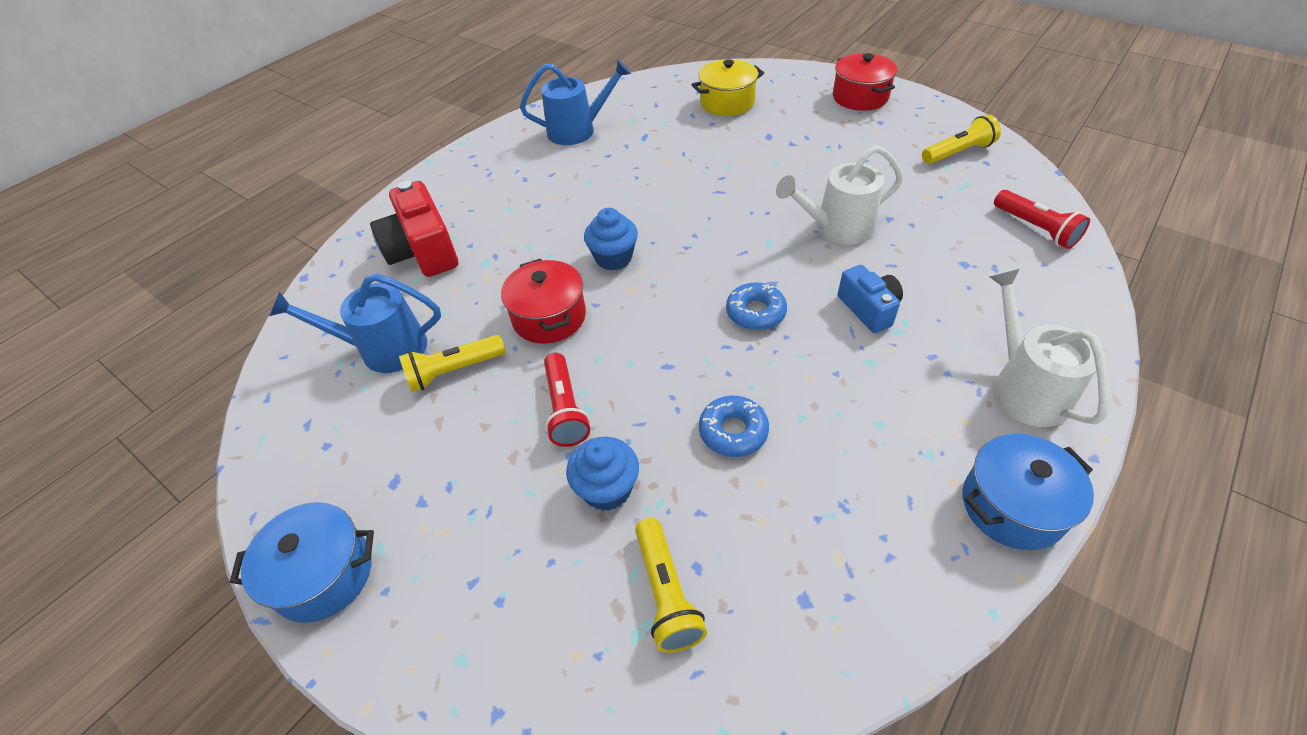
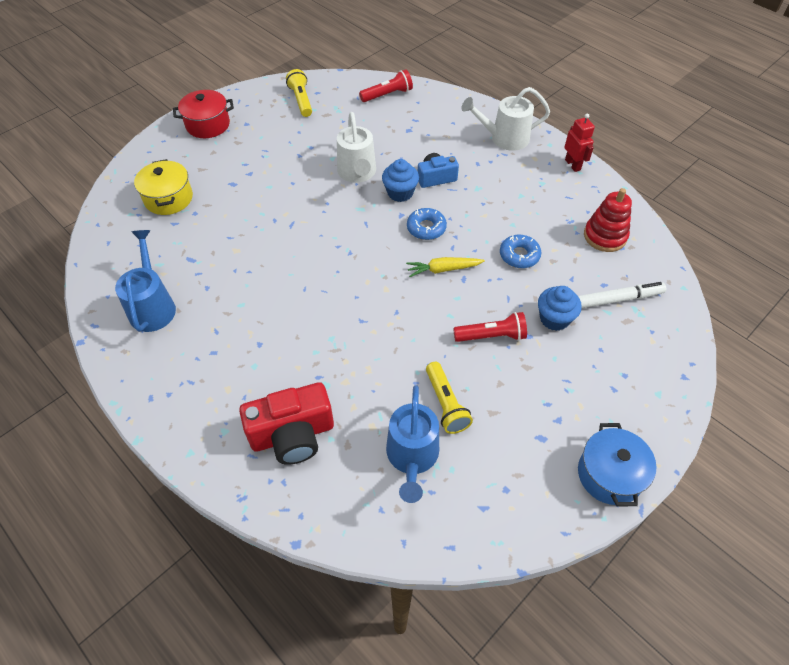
camera: 85 degrees left, 5 degrees up
red pot [501,259,586,344] -> none
blue cupcake [584,208,638,270] -> blue cupcake moved to [382,159,419,202]
yellow flashlight [635,518,707,653] -> white marker [578,282,666,308]
blue pot [963,434,1094,550] -> red robot [564,114,595,172]
none -> yellow carrot [406,257,485,277]
none -> red stacking toy [584,188,632,252]

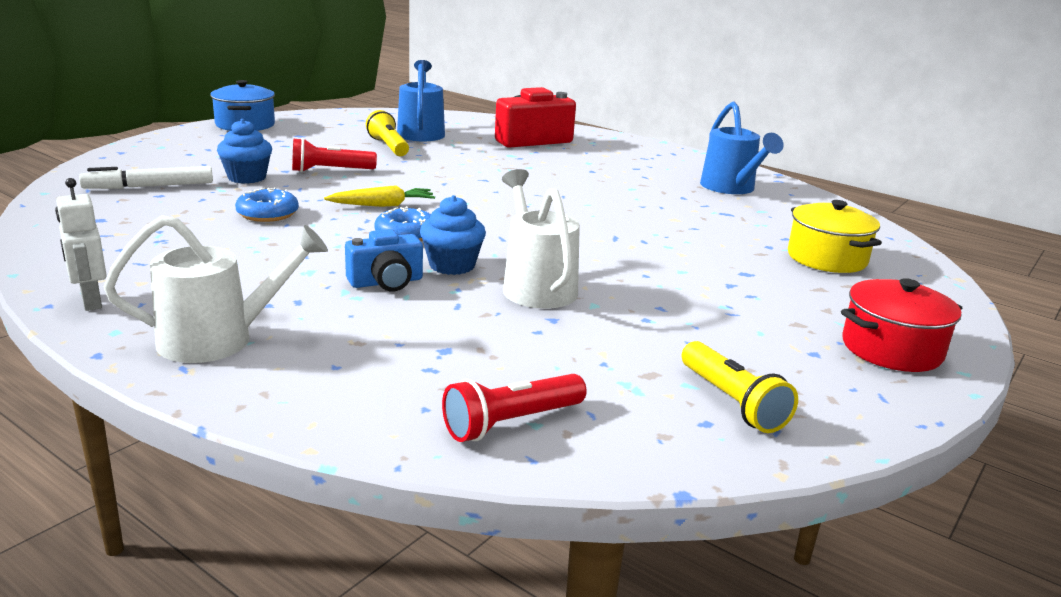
camera: 170 degrees right, 30 degrees down
red robot [564,114,595,172] -> white robot [55,178,107,311]
red stacking toy [584,188,632,252] -> none

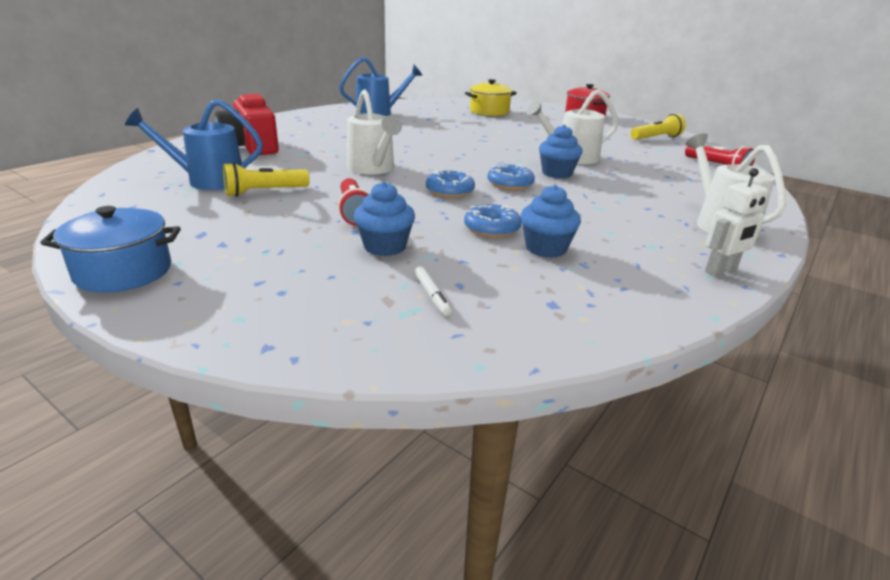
camera: 90 degrees left, 5 degrees up
white marker [79,166,213,189] -> white marker [414,266,452,316], size x0.55
yellow carrot [324,185,435,207] -> blue donut [426,171,475,198]
blue camera [345,229,423,291] -> none
none -> white watering can [347,89,402,174]
none -> blue cupcake [521,185,581,258]

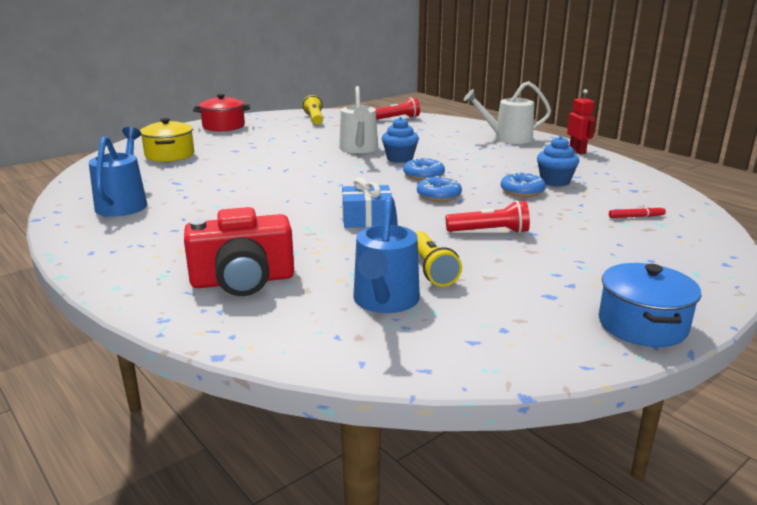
camera: 75 degrees left, 5 degrees down
white watering can [347,89,402,174] -> blue gift [342,177,392,228]
blue cupcake [354,181,415,256] -> none
white marker [414,266,452,316] -> red marker [609,206,666,218]
white robot [705,168,768,277] -> red robot [567,89,596,154]

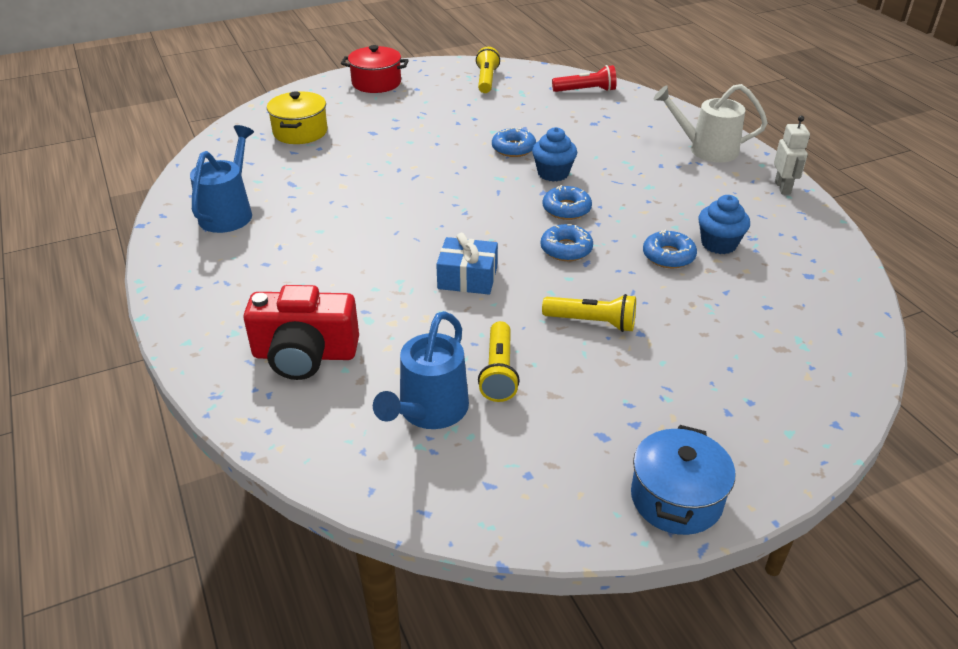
camera: 15 degrees right, 15 degrees up
white watering can [339,86,378,153] -> blue donut [492,127,536,157]
red flashlight [446,200,530,233] -> yellow flashlight [542,294,636,332]
red robot [567,89,596,154] -> white robot [774,116,810,195]
red marker [609,206,666,218] -> none

